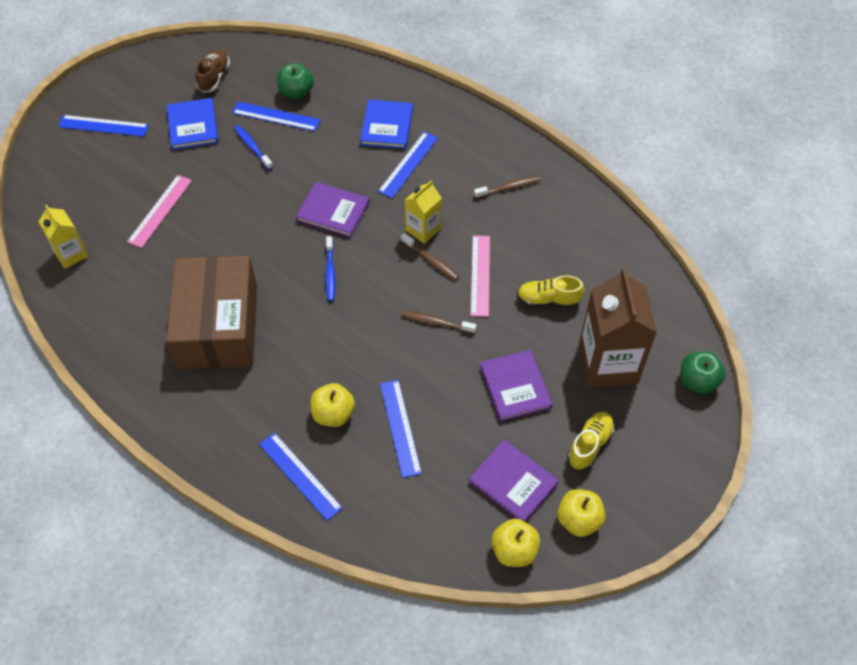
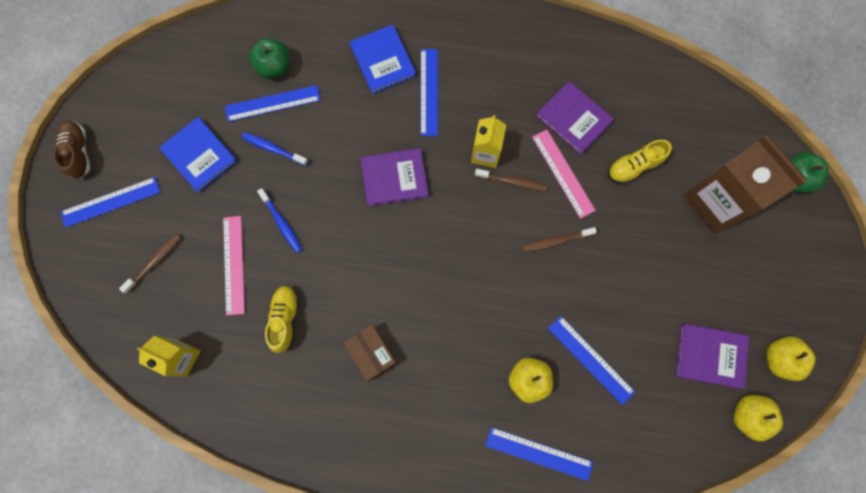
camera: 30 degrees left, 20 degrees up
brown box [166,256,257,369] -> brown box [344,324,397,381], size x0.44
brown shoe [195,49,230,93] -> brown shoe moved to [53,121,91,179]
blue toothbrush [325,236,336,301] -> blue toothbrush moved to [257,188,302,253]
brown toothbrush [474,176,541,198] -> brown toothbrush moved to [119,234,181,293]
purple book [480,350,553,422] -> purple book moved to [536,81,614,155]
yellow shoe [567,412,615,470] -> yellow shoe moved to [265,285,299,353]

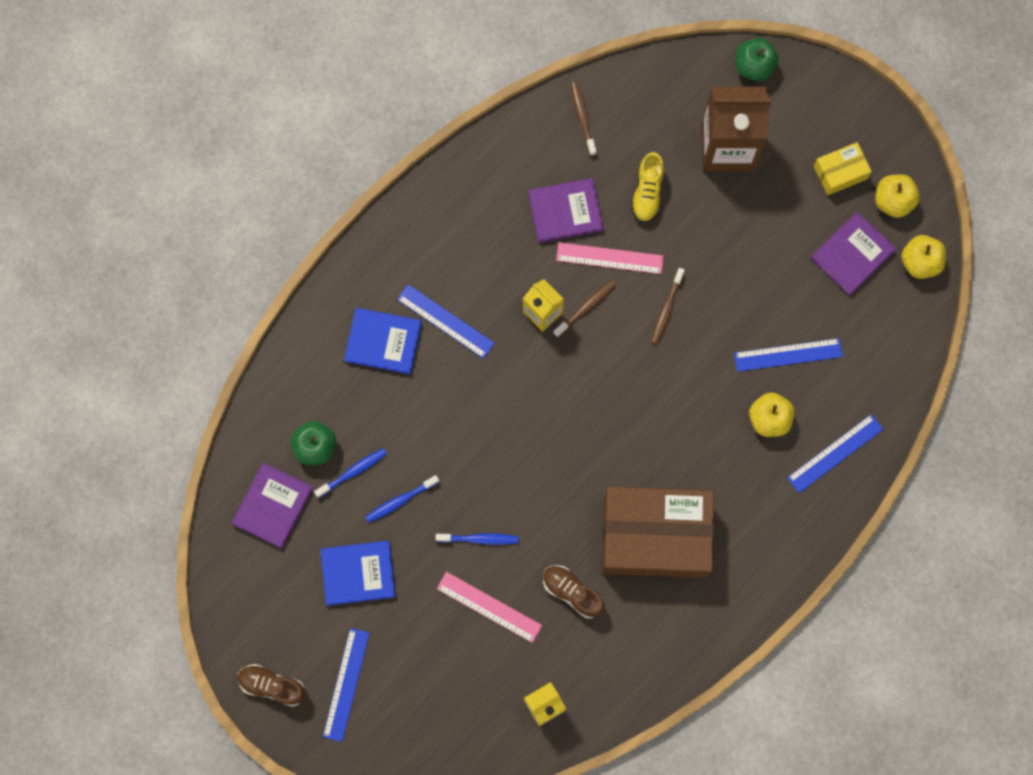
camera: 55 degrees left, 0 degrees up
brown toothbrush [119,234,181,293] -> brown toothbrush moved to [570,82,597,156]
blue ruler [225,85,321,122] -> blue toothbrush [314,448,387,498]
yellow shoe [265,285,299,353] -> brown shoe [543,565,604,618]
brown box [344,324,397,381] -> brown box [602,487,714,578], size x2.26
purple book [361,148,428,206] -> purple book moved to [232,463,313,549]
none -> yellow box [814,142,872,195]

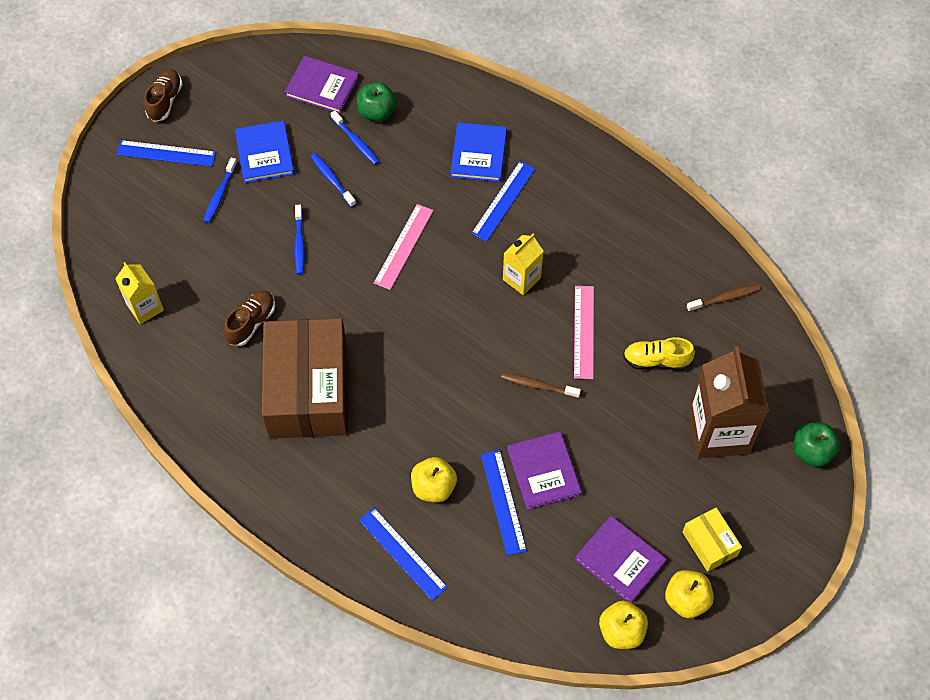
camera: 85 degrees right, 15 degrees down
pink ruler [437,572,542,643] -> pink ruler moved to [374,204,433,290]
purple book [528,178,604,243] -> purple book moved to [507,431,582,510]
brown toothbrush [553,280,616,337] -> none
none -> blue toothbrush [203,158,237,223]

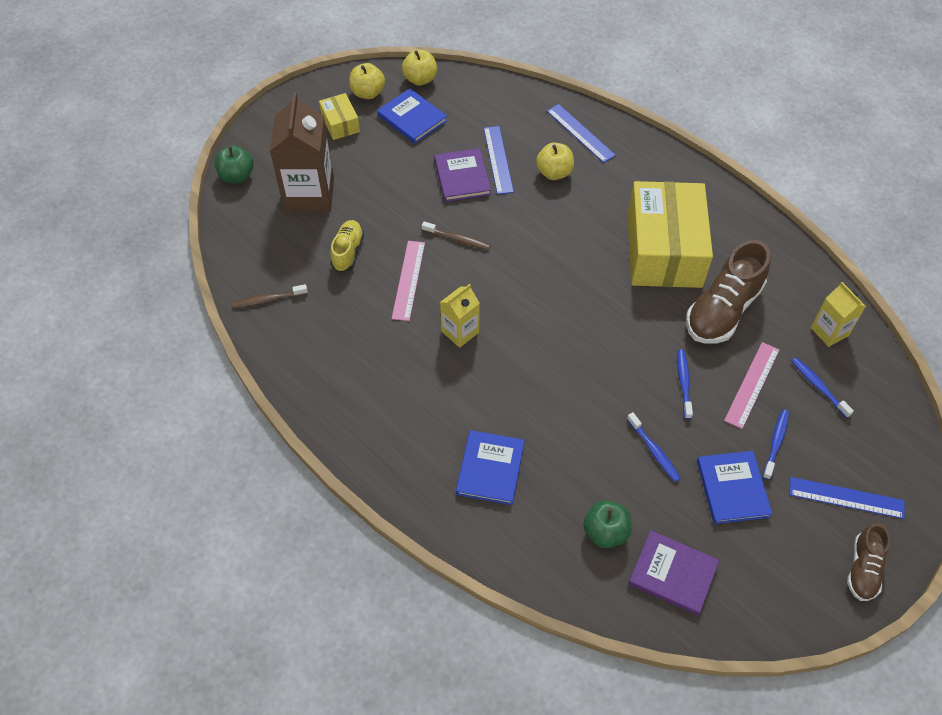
camera: 175 degrees left, 5 degrees down
brown shoe [224,291,275,346] -> brown shoe [686,240,771,344], size x1.77
brown box [262,318,348,438] -> yellow box [627,181,713,288]
blue toothbrush [331,111,379,165] -> blue toothbrush moved to [792,358,854,418]
pink ruler [374,204,433,290] -> pink ruler moved to [724,342,779,429]
blue ruler [471,161,536,241] -> none
purple book [575,516,667,603] -> blue book [377,88,447,144]
yellow shoe [623,337,695,370] -> yellow shoe turned 90 degrees counterclockwise [330,220,364,272]

